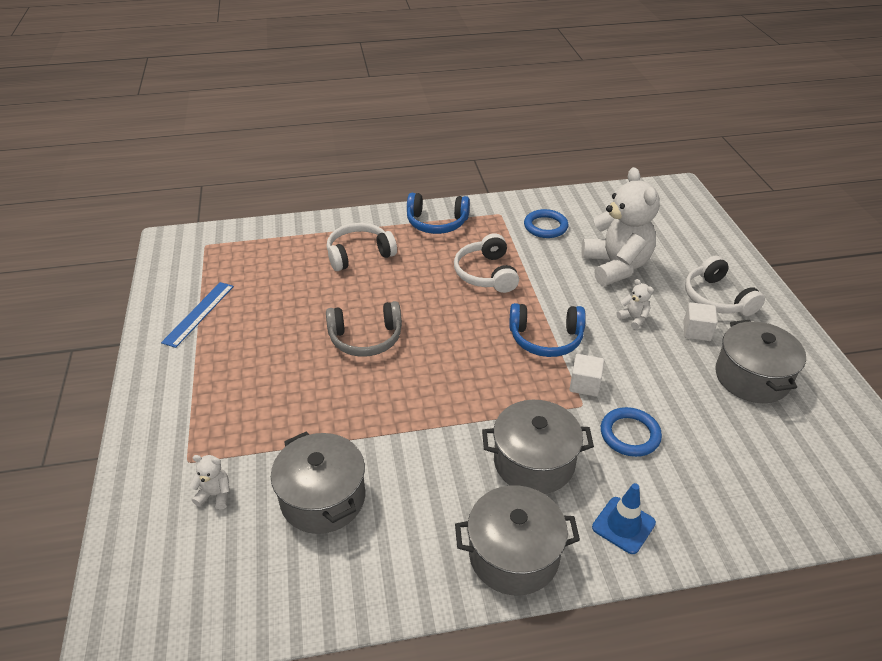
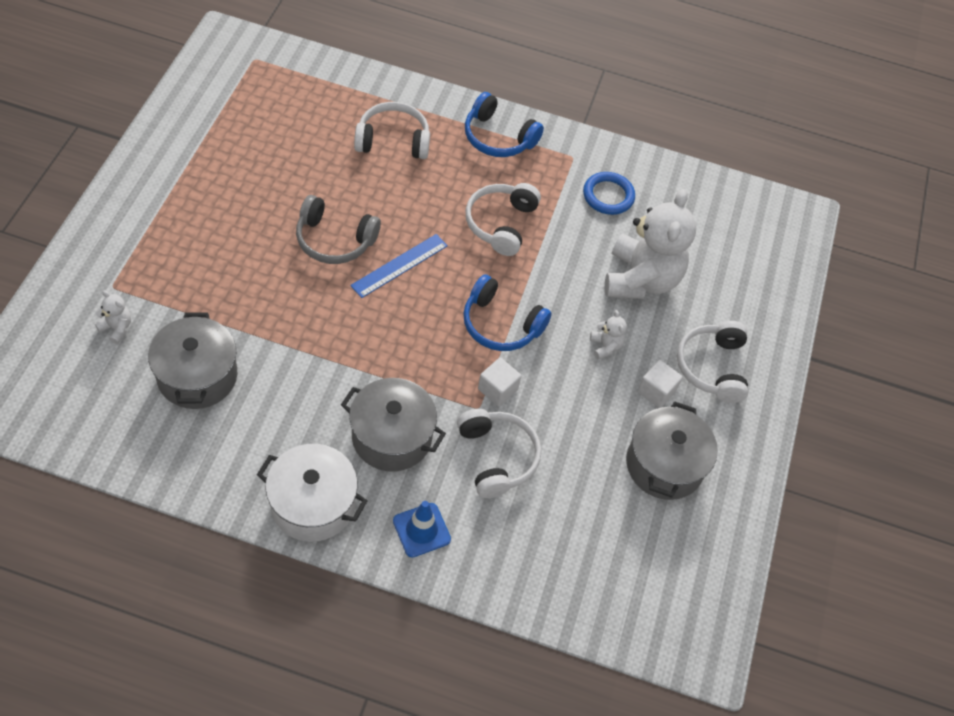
camera: 20 degrees right, 15 degrees up
blue ruler [161,282,234,348] -> blue ruler moved to [350,234,448,298]
grey pot [455,485,580,596] -> white pot [257,444,367,542]
blue ring [601,407,662,457] -> white headphones [457,409,541,498]

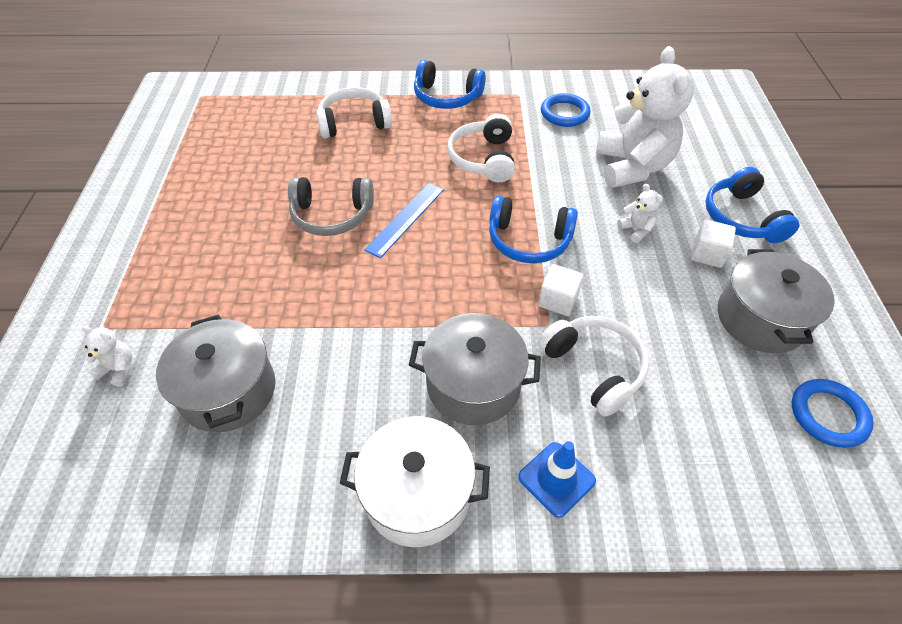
camera: 10 degrees left, 5 degrees down
white headphones [677,321,748,403] -> blue headphones [705,167,800,243]
none -> blue ring [792,379,874,448]

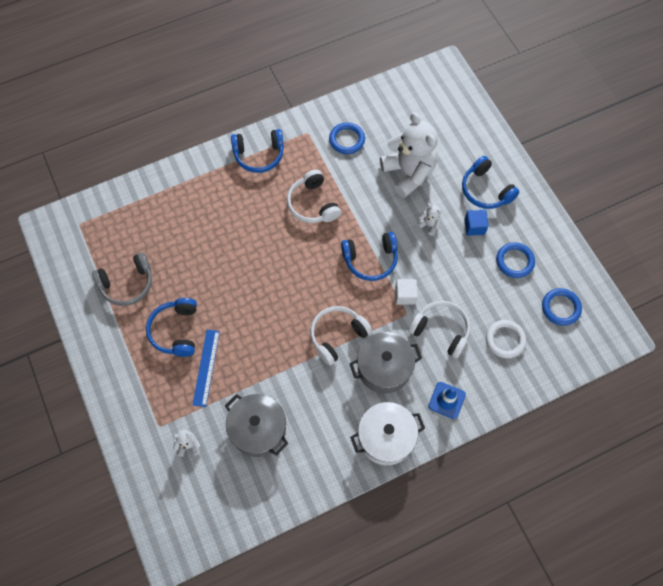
camera: 25 degrees left, 15 degrees up
grey headphones [288,177,374,236] -> grey headphones moved to [92,252,152,306]
white headphones [316,87,392,138] -> white headphones moved to [310,306,372,365]
blue ruler [364,183,444,258] -> blue ruler moved to [193,330,220,407]
white cube [691,219,736,268] -> blue cube [464,210,489,236]
grey pot [718,249,835,353] -> blue ring [496,242,535,278]
none -> blue headphones [146,298,197,357]
none -> white ring [486,320,526,358]

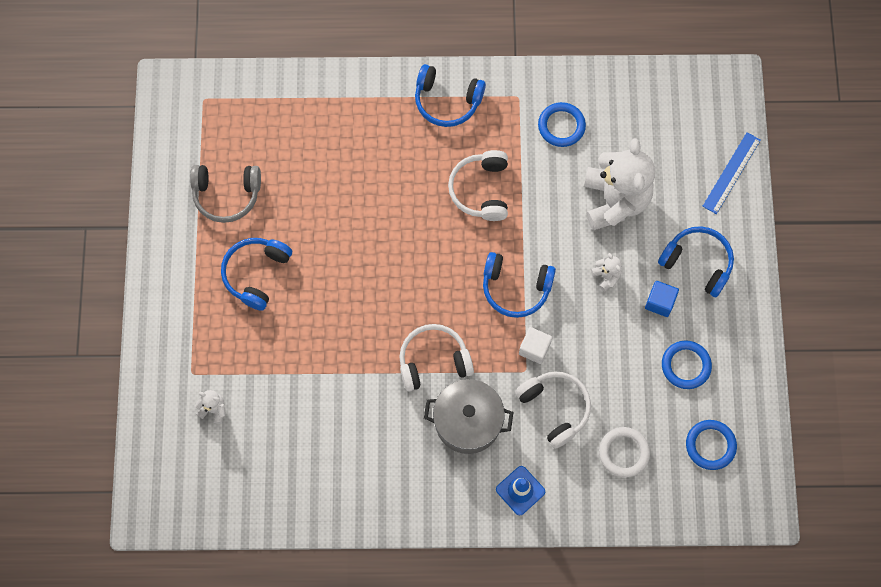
camera: 25 degrees right, 5 degrees up
blue ruler [193,330,220,407] -> blue ruler moved to [702,132,761,214]
grey pot [225,394,288,457] -> none
white pot [350,402,425,465] -> none
blue headphones [462,156,519,209] -> blue headphones turned 135 degrees clockwise [658,226,734,297]

